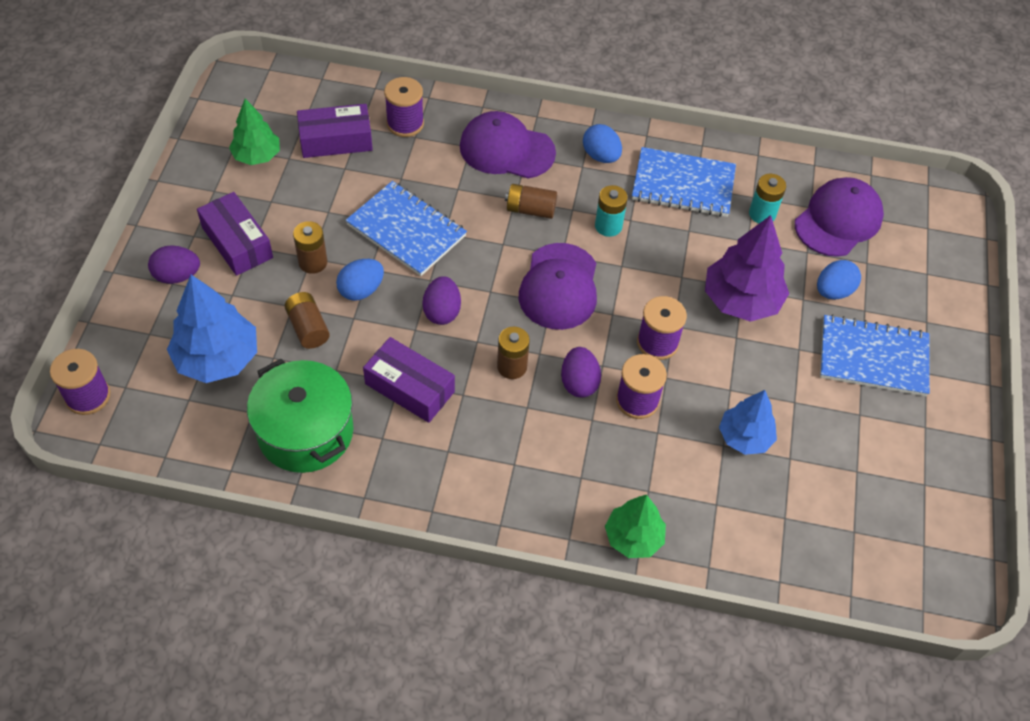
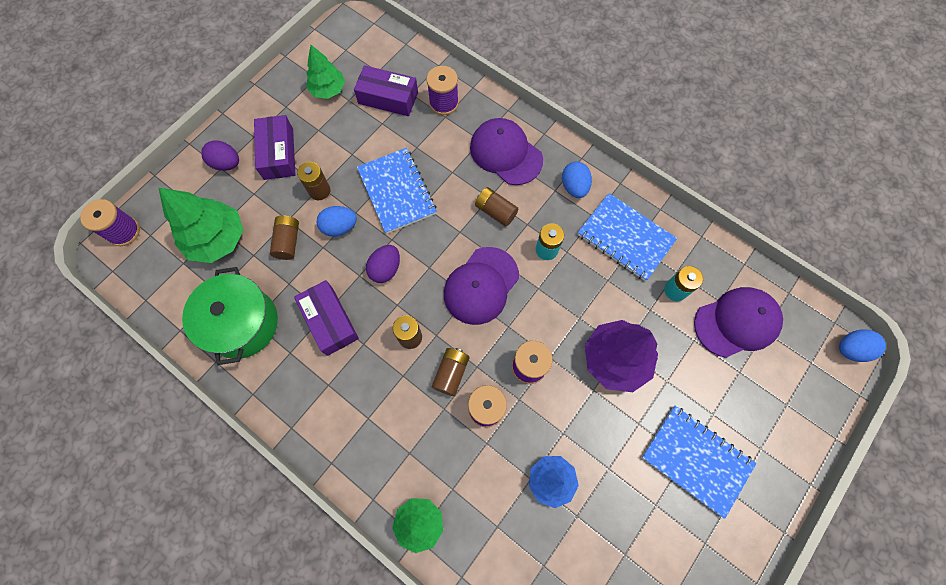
camera: 30 degrees right, 15 degrees up
blue tree [167,275,257,383] -> green tree [159,188,243,263]
purple egg [561,347,601,398] -> brown battery [432,348,469,396]
blue egg [817,260,861,299] -> blue egg moved to [839,329,886,362]

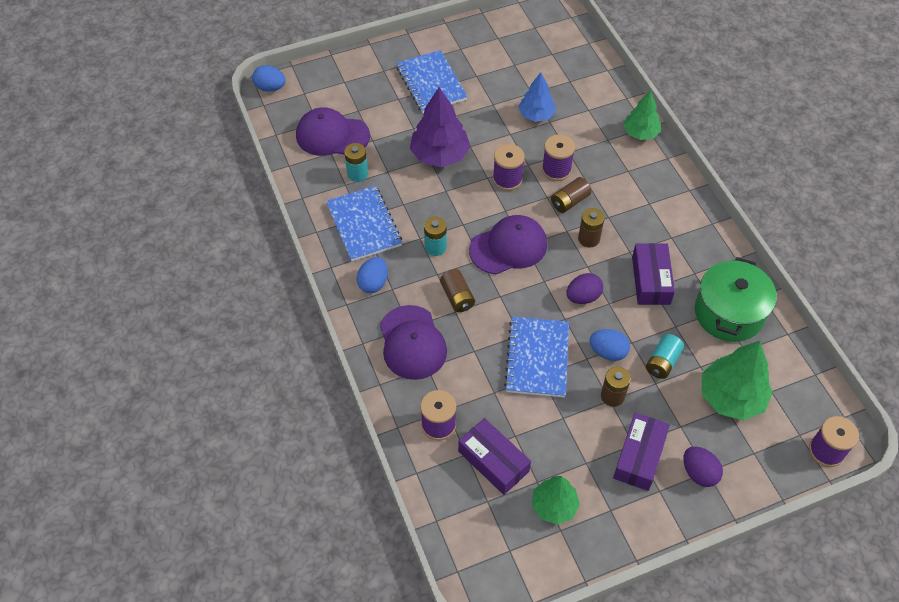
camera: 150 degrees left, 15 degrees down
brown battery [270,216,299,260] -> turquoise battery [646,334,684,379]

